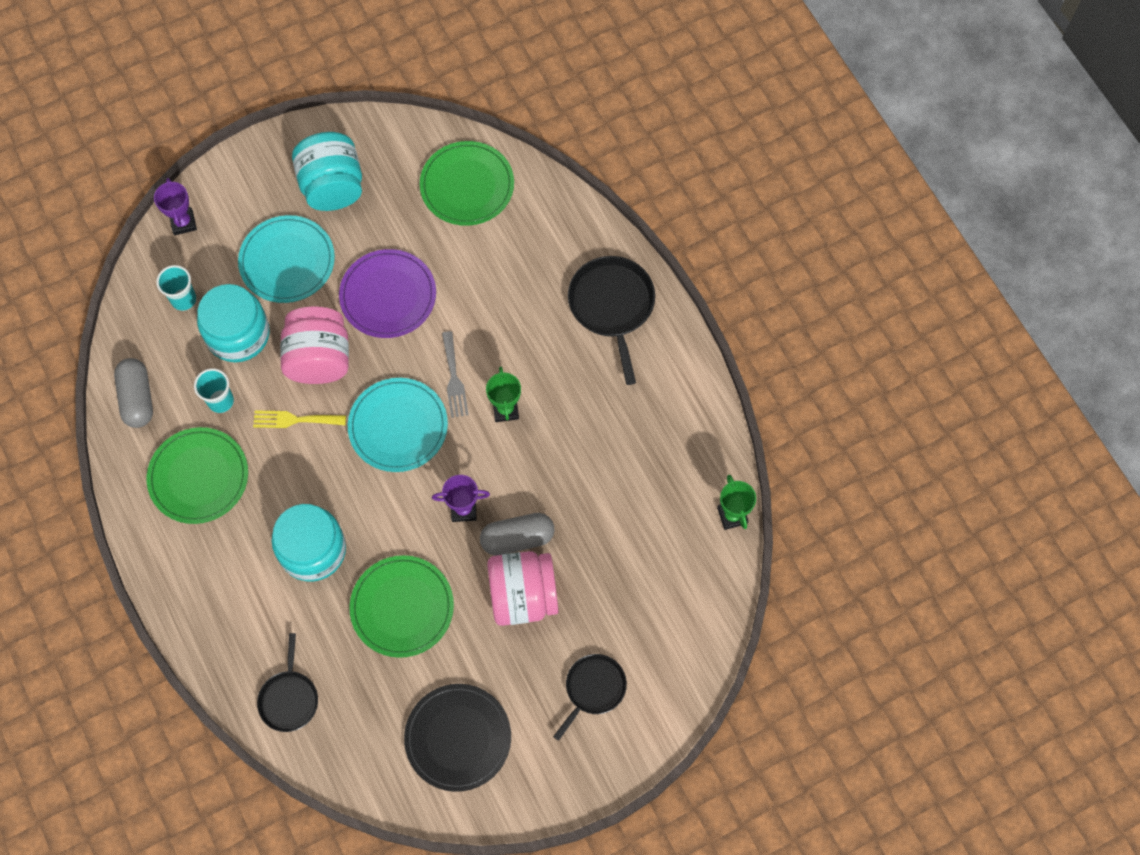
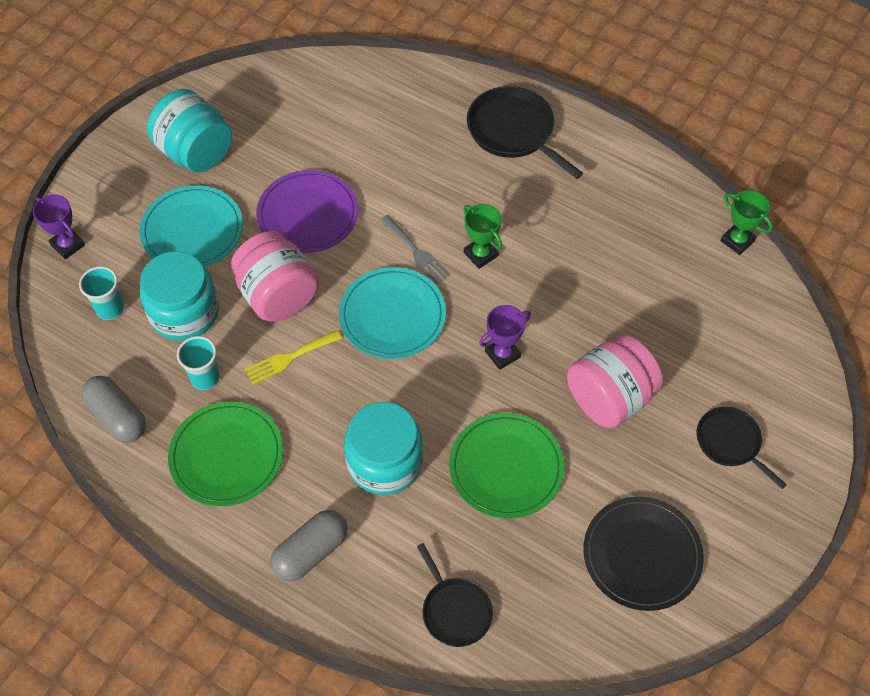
camera: 30 degrees left, 10 degrees down
green plate [420,141,514,226] -> none
grey capsule [480,513,555,555] -> grey capsule moved to [270,510,348,582]
black pan [553,654,627,741] -> black pan turned 45 degrees counterclockwise [697,407,787,489]

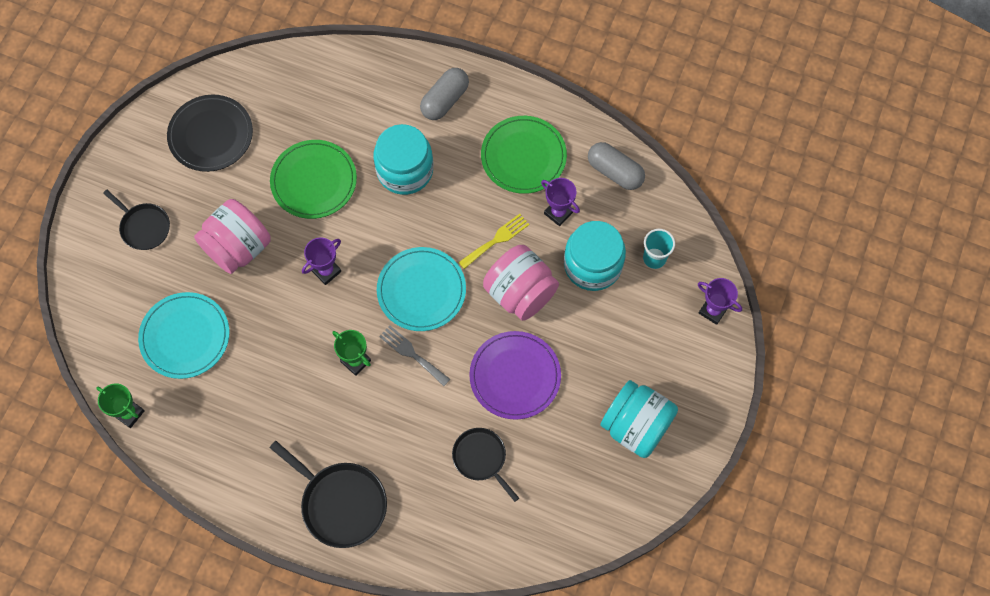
camera: 170 degrees right, 10 degrees up
turquoise plate [139,185,243,267] -> turquoise plate moved to [138,292,229,379]
turquoise cup [177,336,220,390] -> purple trophy [541,178,580,226]
black pan [417,543,493,647] -> black pan moved to [452,428,519,502]

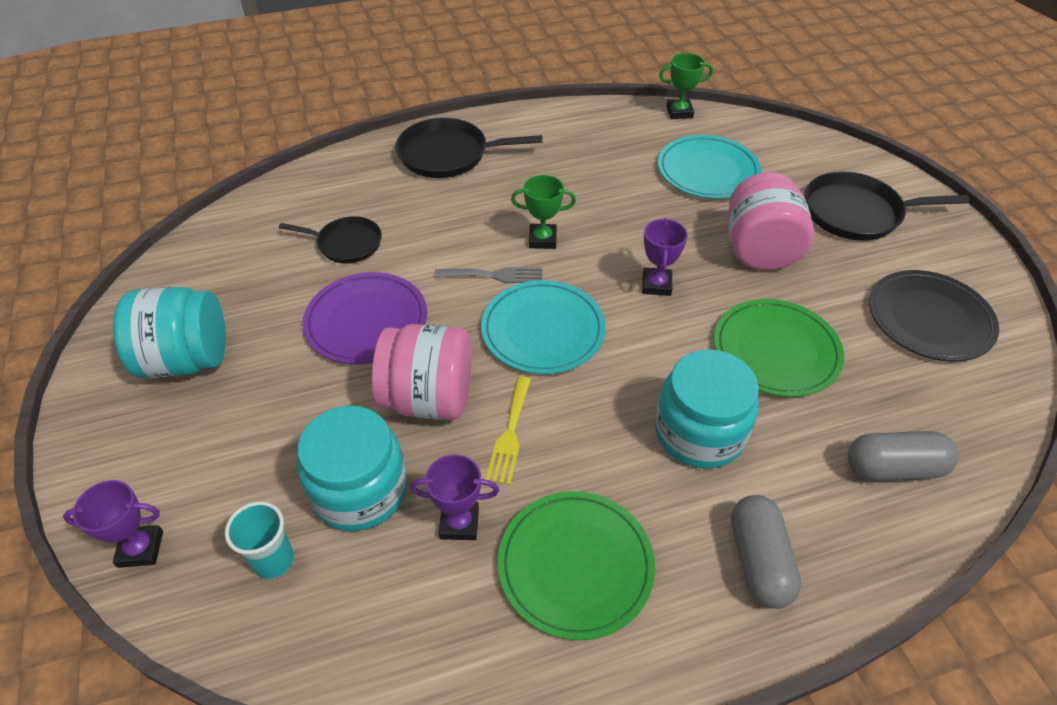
camera: 140 degrees right, 20 degrees down
black pan [103,190,170,250] -> black pan [805,171,970,241], size x1.57
grey capsule [588,142,645,190] -> grey capsule moved to [847,431,959,481]

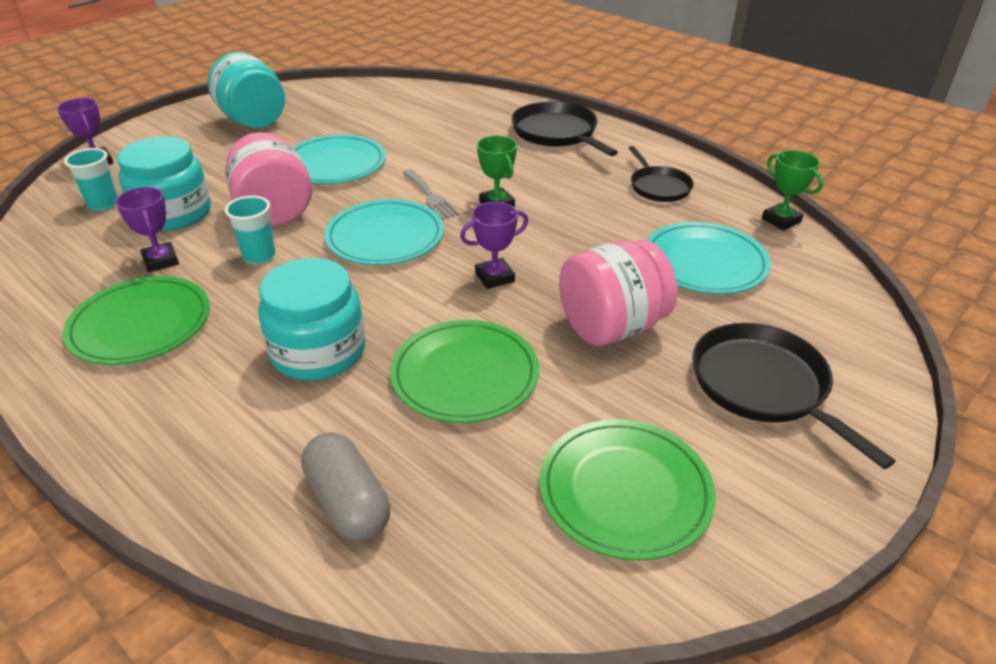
camera: 60 degrees right, 10 degrees down
black pan [279,216,382,264] -> black pan moved to [629,146,694,202]
purple plate [303,272,427,364] -> turquoise plate [293,134,386,184]
yellow fork [486,376,531,485] -> turquoise cup [225,196,275,264]
grey capsule [731,495,801,609] -> none
black plate [869,270,999,361] -> green plate [539,419,716,560]

